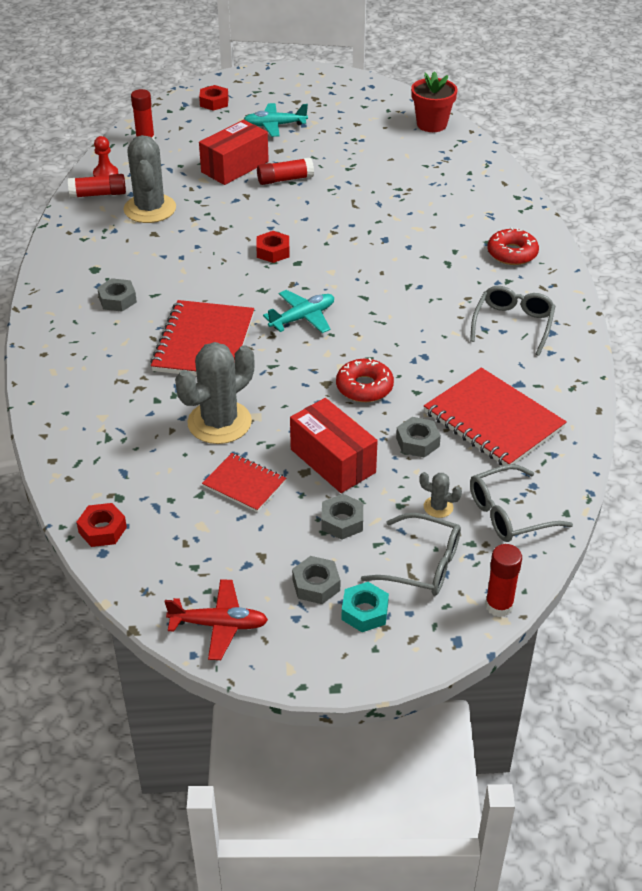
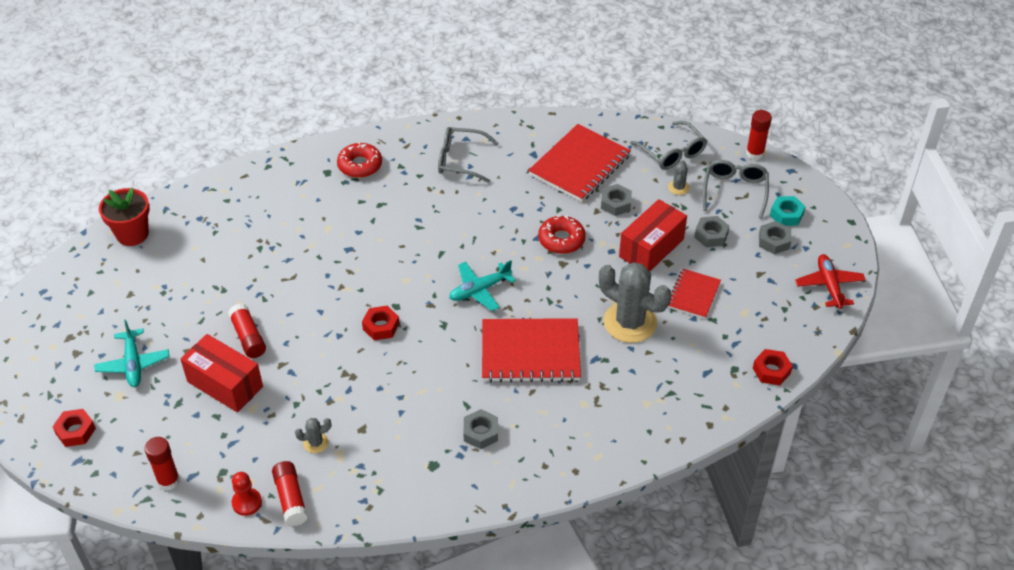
camera: 100 degrees left, 5 degrees up
grey cactus [124,135,176,223] -> grey cactus [295,418,331,453], size x0.44
turquoise plane [263,290,334,333] -> turquoise plane turned 75 degrees counterclockwise [449,260,516,311]

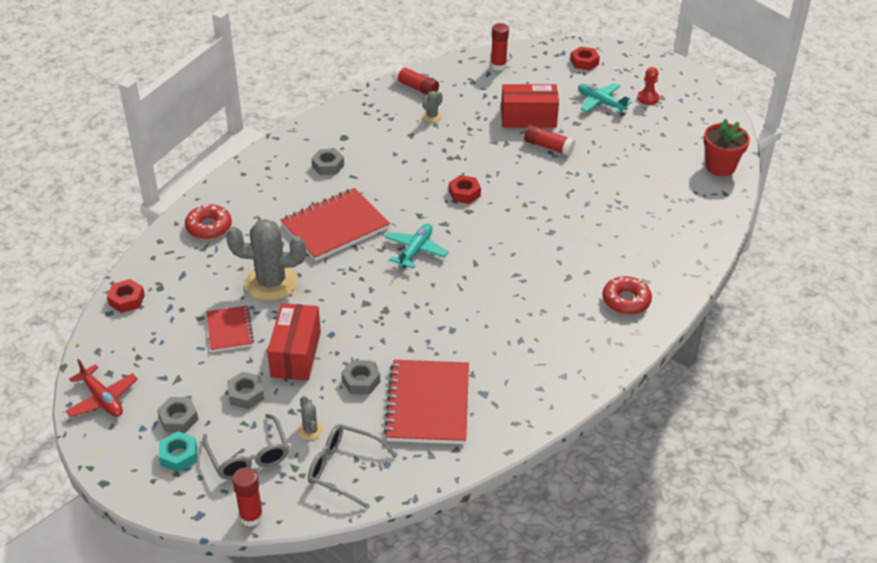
camera: 145 degrees right, 5 degrees down
red pawn [232,472,262,516] -> red pawn moved to [637,67,659,105]
grey glasses [438,127,499,183] -> none
red donut [538,215,586,254] -> red donut moved to [185,204,232,239]

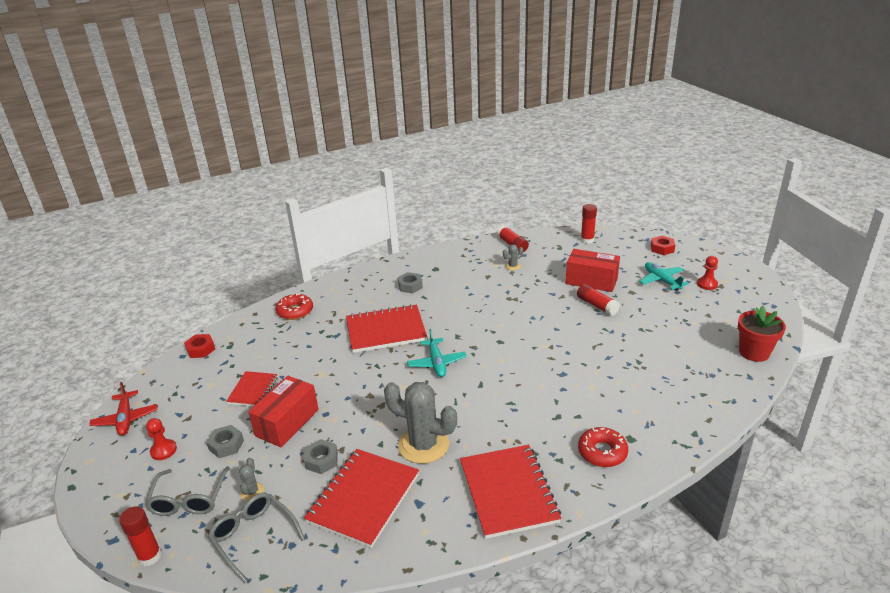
camera: 25 degrees right, 10 degrees down
grey nut [157,397,199,433] -> red pawn [146,418,177,460]
turquoise nut [159,431,197,472] -> none
grey cactus [226,219,306,301] -> grey cactus moved to [384,382,457,464]
turquoise plane [385,224,449,269] -> turquoise plane turned 120 degrees clockwise [407,329,467,377]
red nut [449,175,481,204] -> none
none -> red notebook [460,445,561,539]

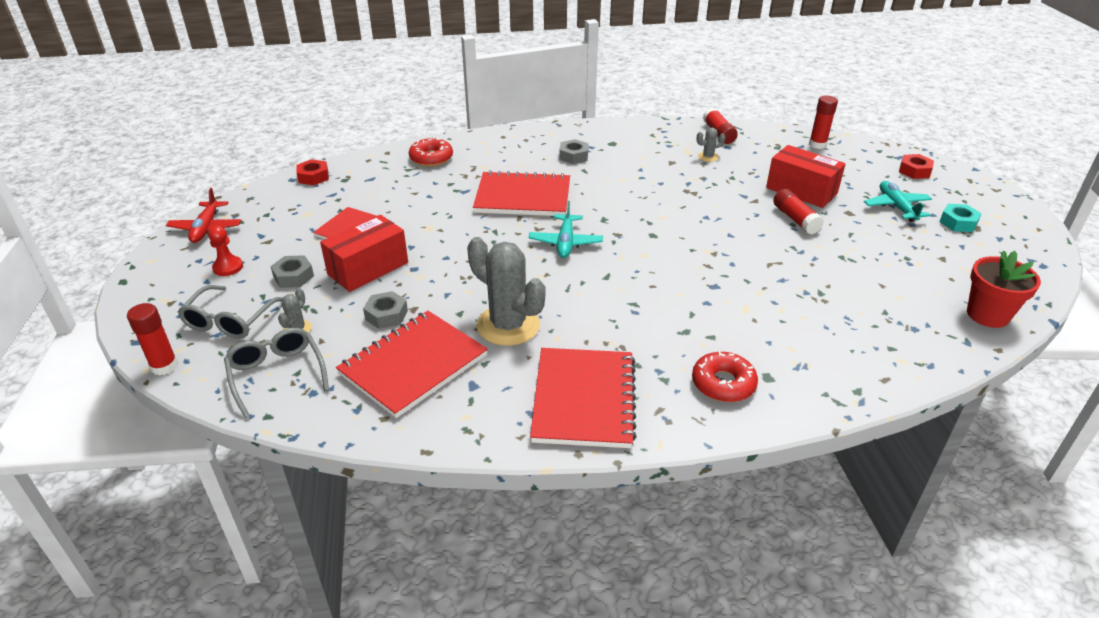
camera: 15 degrees right, 5 degrees up
red pawn [697,256,718,290] -> turquoise nut [939,204,982,232]

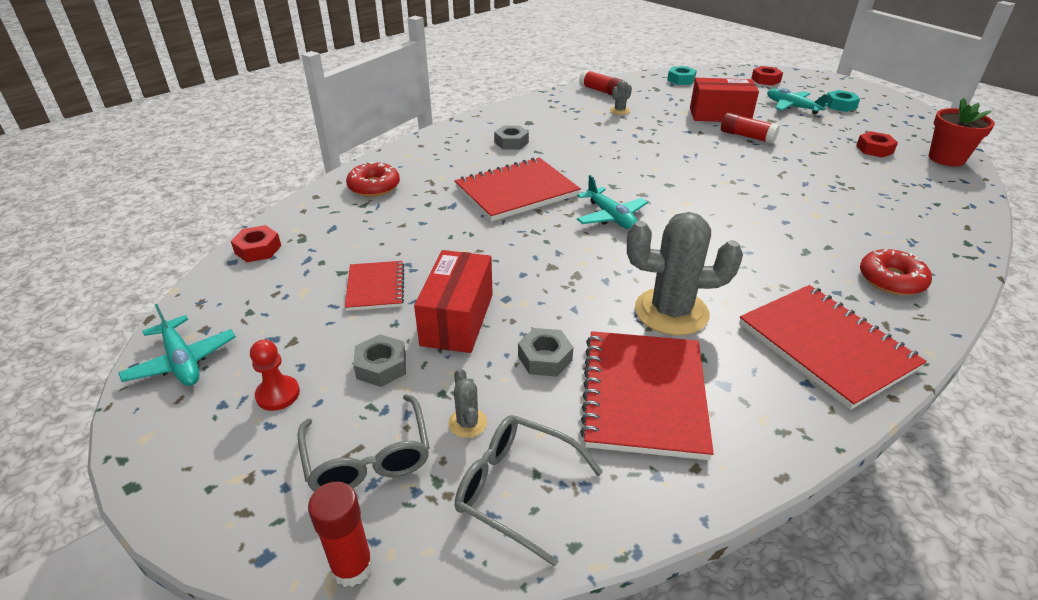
camera: 35 degrees left, 0 degrees up
red plane [166,188,241,243] -> turquoise plane [119,304,236,386]
red glue stick [809,95,838,149] -> turquoise nut [667,66,697,85]
none -> red nut [856,131,898,158]

